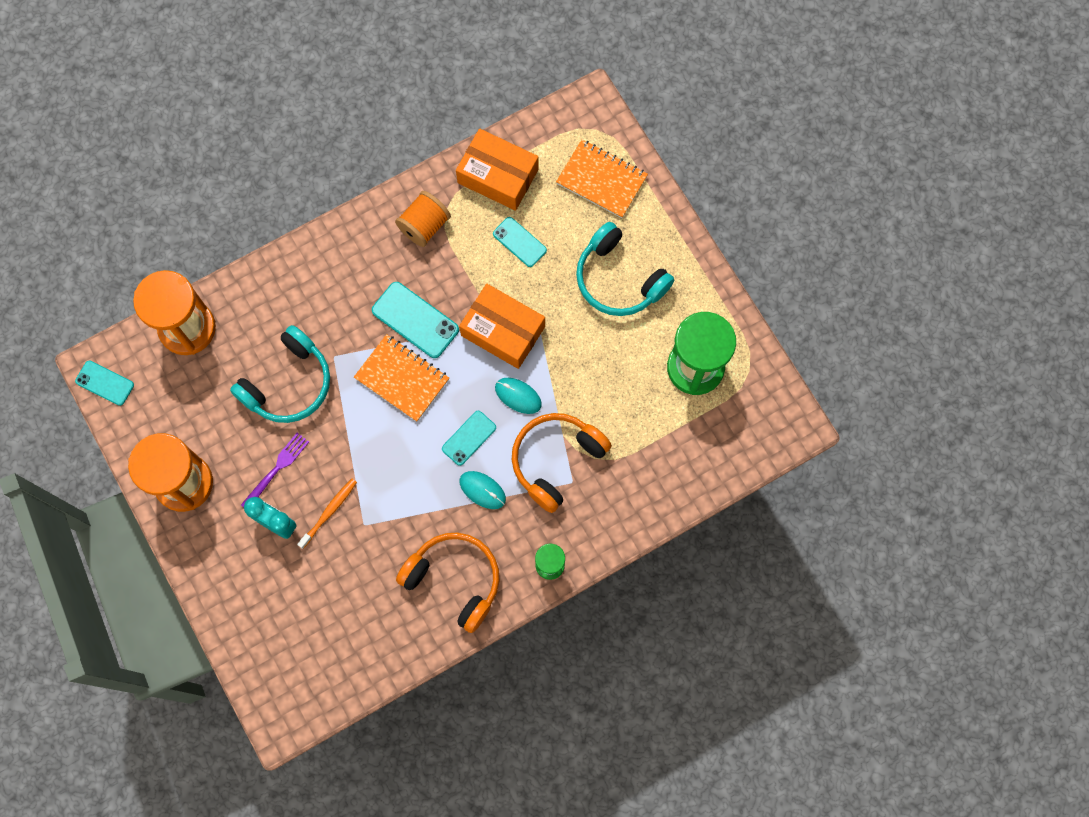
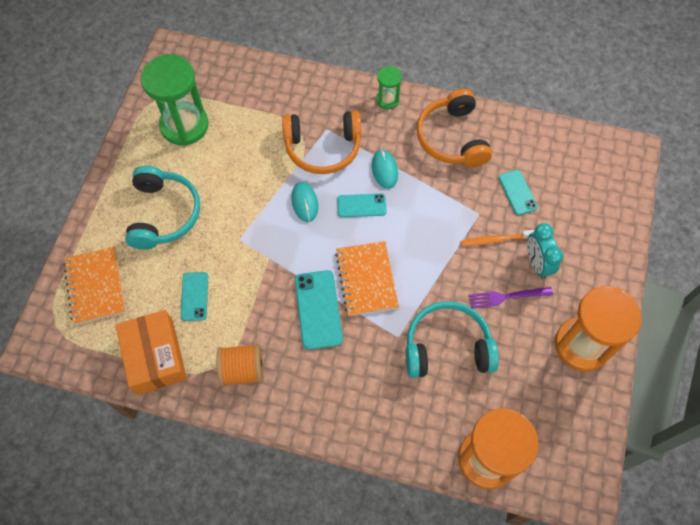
camera: 135 degrees left, 10 degrees down
turquoise phone [75,361,134,406] -> turquoise phone moved to [499,170,538,215]
orange box [459,284,545,369] -> none

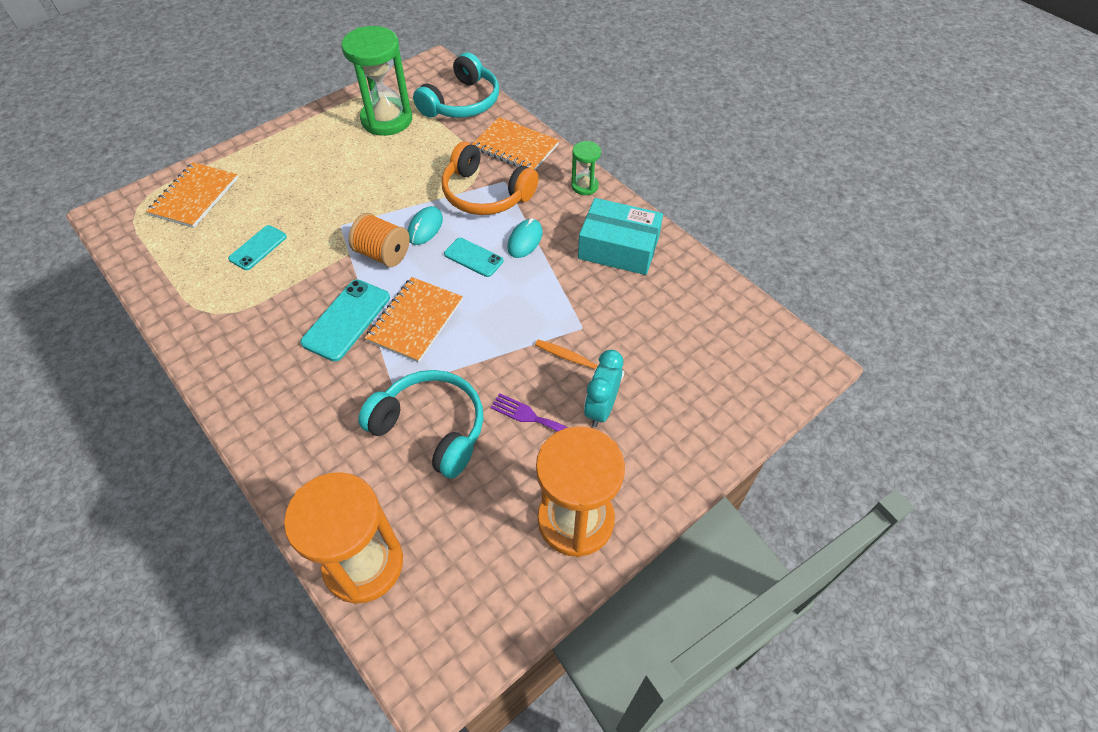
camera: 35 degrees right, 10 degrees down
orange box [116,310,187,395] -> none
turquoise headphones [125,166,200,249] -> turquoise headphones moved to [413,52,499,118]
orange spool [216,344,263,387] -> orange spool moved to [348,213,410,267]
orange headphones [416,89,492,167] -> turquoise box [578,198,663,275]
turquoise phone [499,170,538,215] -> none
none -> orange notebook [472,117,559,170]

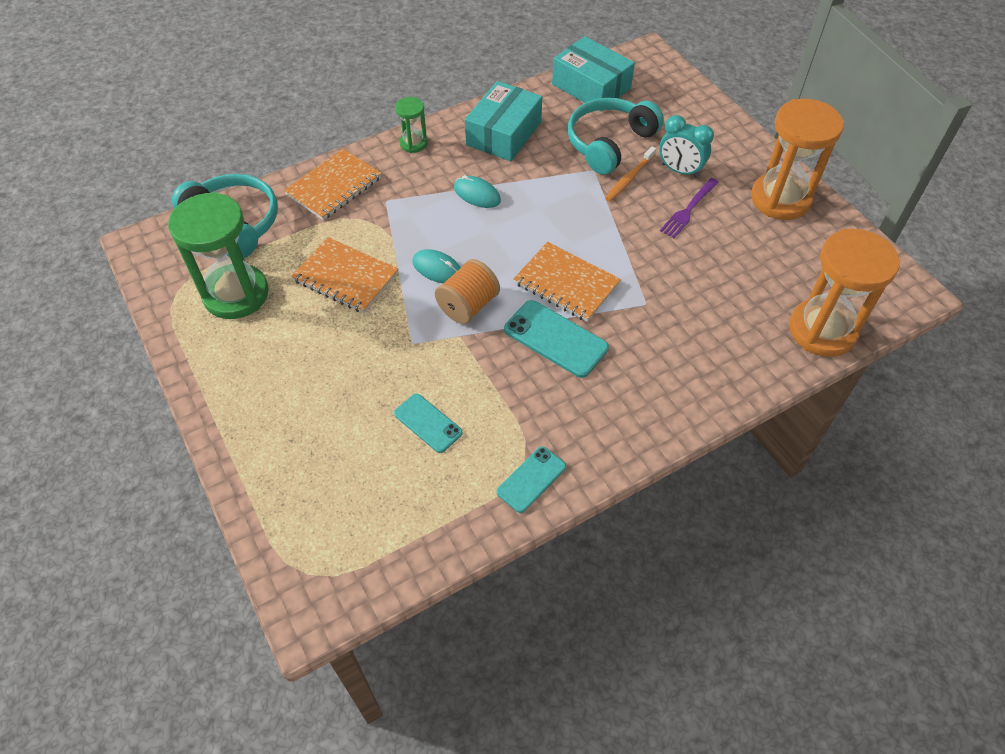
camera: 80 degrees left, 0 degrees up
orange notebook [146,162,238,228] -> orange notebook moved to [291,237,398,313]
turquoise headphones [358,370,484,479] -> turquoise headphones moved to [568,98,664,175]
orange headphones [442,142,539,215] -> none
turquoise phone [444,238,503,277] -> turquoise phone moved to [497,446,566,513]
none -> turquoise box [552,36,635,112]

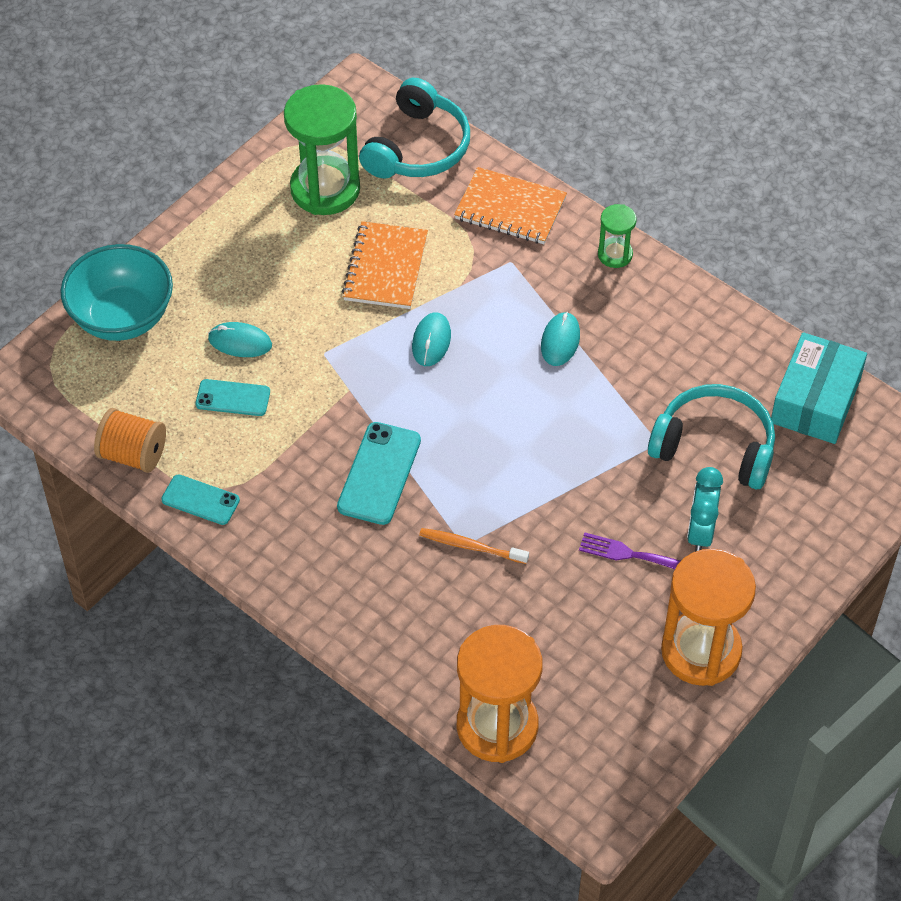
camera: 70 degrees right, 0 degrees up
turquoise phone [394,394,463,453] -> turquoise phone turned 75 degrees clockwise [196,379,270,416]
orange spool [435,259,500,324] -> orange spool moved to [94,408,166,473]
turquoise box [465,81,542,161] -> none
orange notebook [514,242,621,322] -> none
orange toothbrush [605,146,656,201] -> orange toothbrush moved to [419,528,529,564]
none -> turquoise bowl [60,244,173,341]
none -> turquoise mouse [208,322,272,357]

